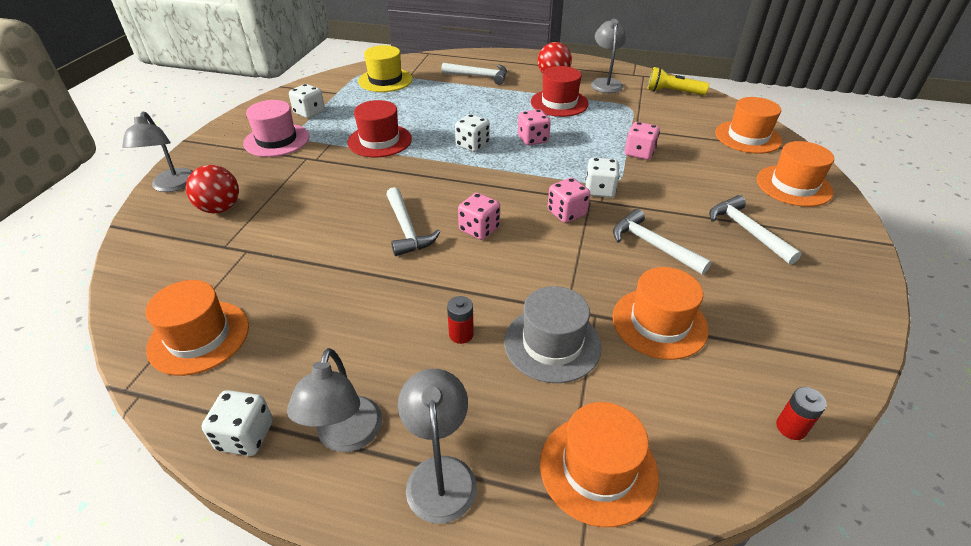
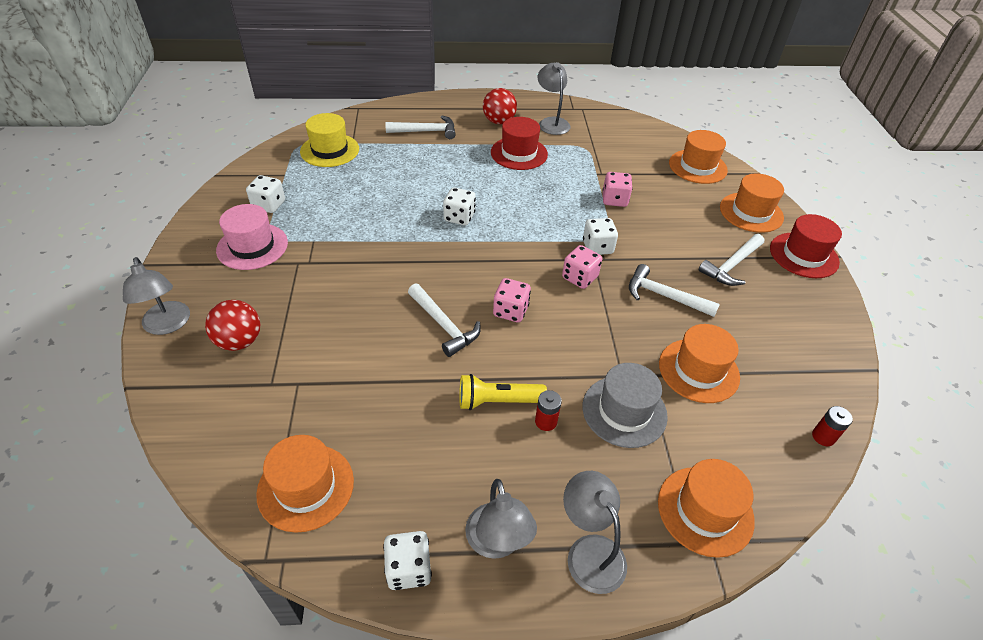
camera: 20 degrees left, 5 degrees up
red hat [347,100,412,157] -> red hat moved to [770,214,842,278]
pink dice [518,109,551,146] -> none
yellow flashlight [648,67,709,95] -> yellow flashlight moved to [459,374,547,410]
white hammer [709,195,802,265] -> white hammer turned 90 degrees counterclockwise [698,234,764,286]

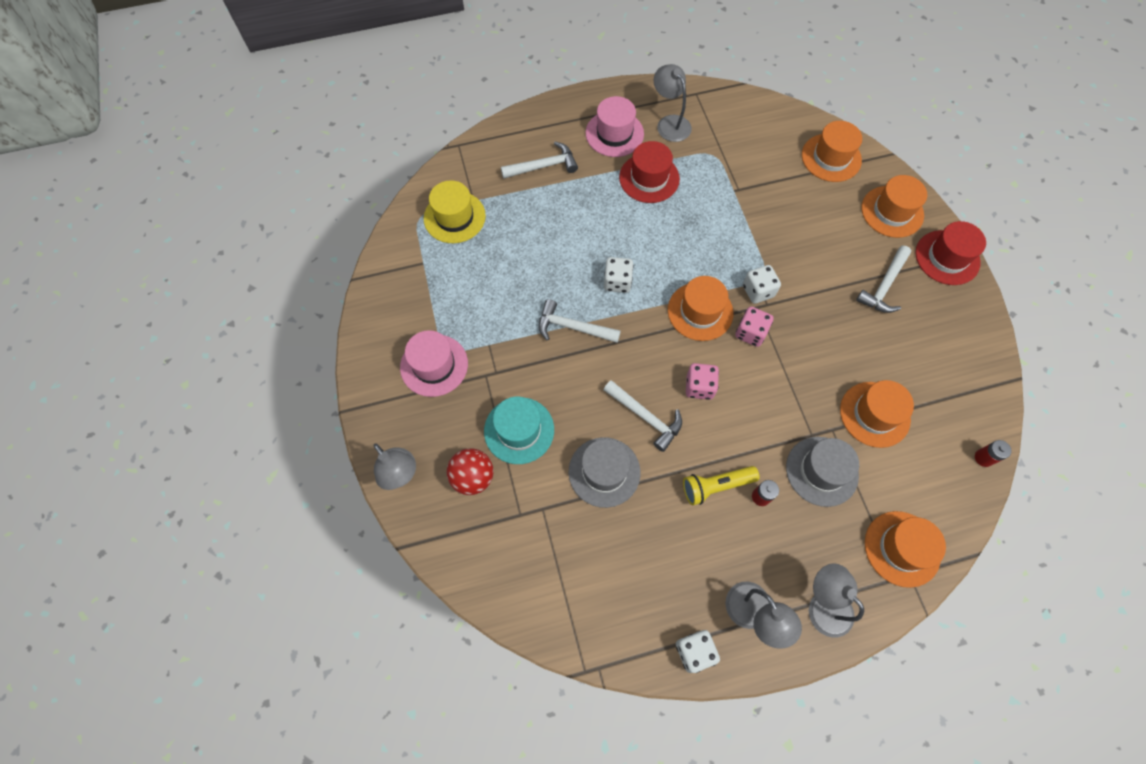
camera: 10 degrees left, 20 degrees up
white dice [246,175,285,213] -> none
orange hat [256,435,354,533] -> orange hat moved to [668,276,733,341]
red ball [483,88,517,124] -> pink hat [586,96,644,157]
pink dice [602,172,633,207] -> none
white hammer [629,264,720,317] -> white hammer moved to [539,299,621,343]
none -> turquoise hat [484,397,554,464]
none -> grey hat [569,437,640,508]

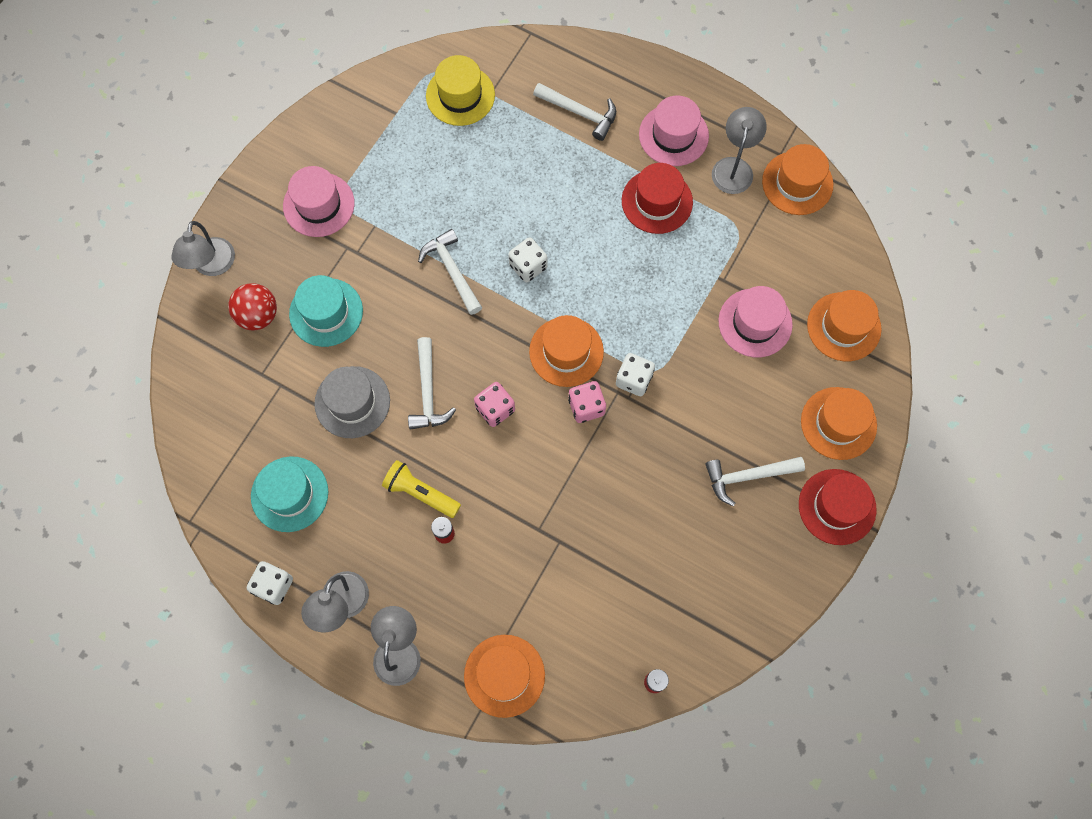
camera: 45 degrees right, 5 degrees up
grey hat [786,437,859,507] -> none
orange hat [840,380,914,448] -> orange hat moved to [762,144,833,215]
none -> turquoise hat [251,456,328,532]
none -> pink hat [718,286,793,357]

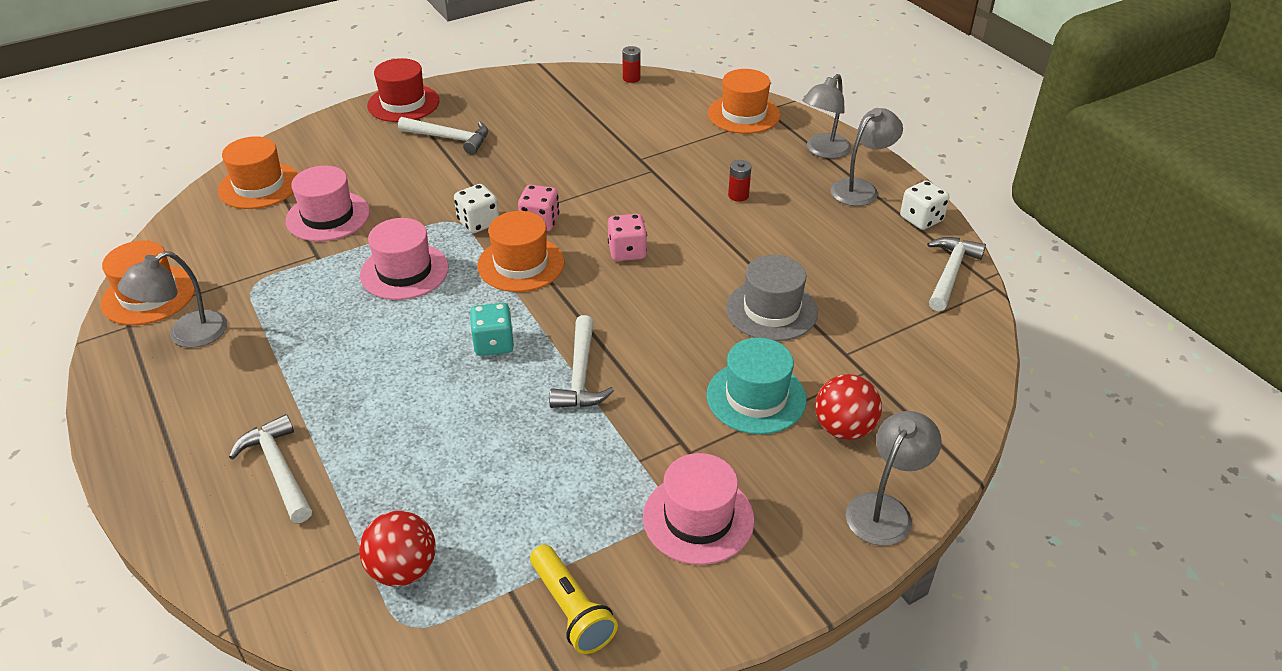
camera: 150 degrees left, 30 degrees down
turquoise hat [251,456,328,532] -> none
yellow flashlight [382,460,461,518] -> yellow flashlight moved to [530,545,618,654]
white hammer [408,337,456,430] -> white hammer moved to [927,237,986,311]
yellow hat [426,55,495,126] -> red ball [359,511,436,586]
white dice [508,237,547,283] -> turquoise dice [470,303,514,356]
red hat [622,163,693,234] -> none
pink hat [639,96,709,166] -> pink hat moved to [360,218,449,300]
orange hat [801,387,877,460] -> none

